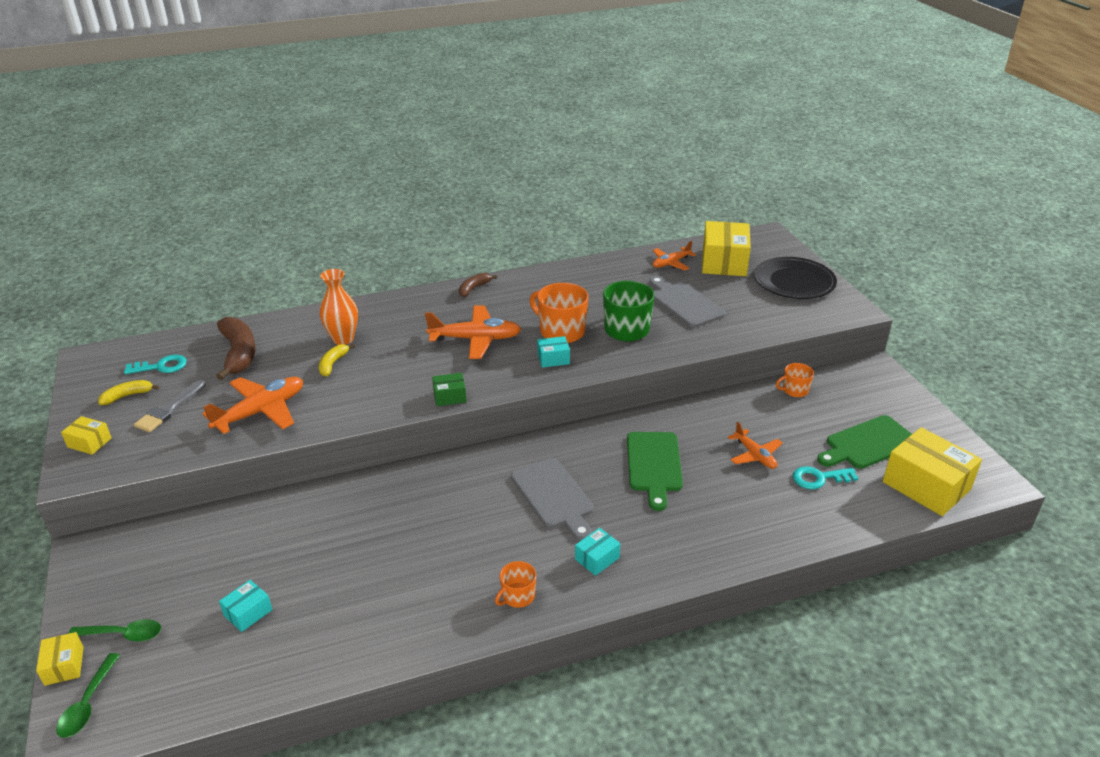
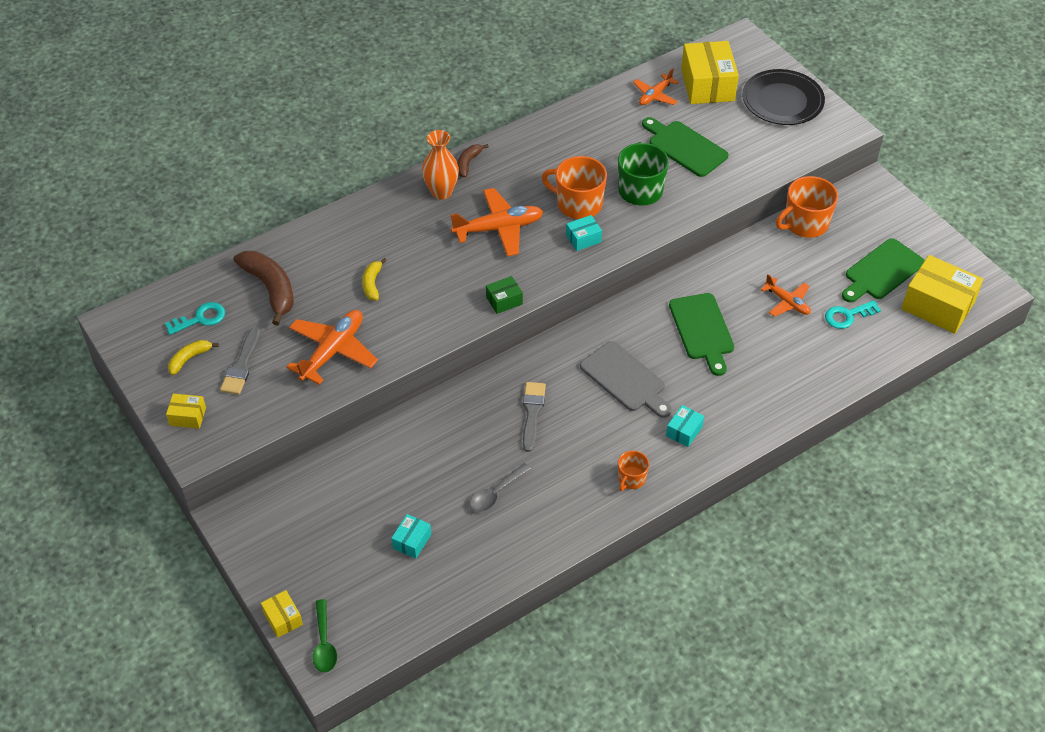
camera: 15 degrees left, 15 degrees up
green spoon [68,619,161,642] -> none
orange vase [320,269,358,345] -> orange vase moved to [422,130,459,200]
grey cutting board [650,276,725,328] -> green cutting board [642,117,728,177]
orange mug [776,363,814,397] -> orange mug [776,176,838,238], size x1.81
none -> grey spoon [470,463,531,512]
none -> grey brush [523,382,546,452]

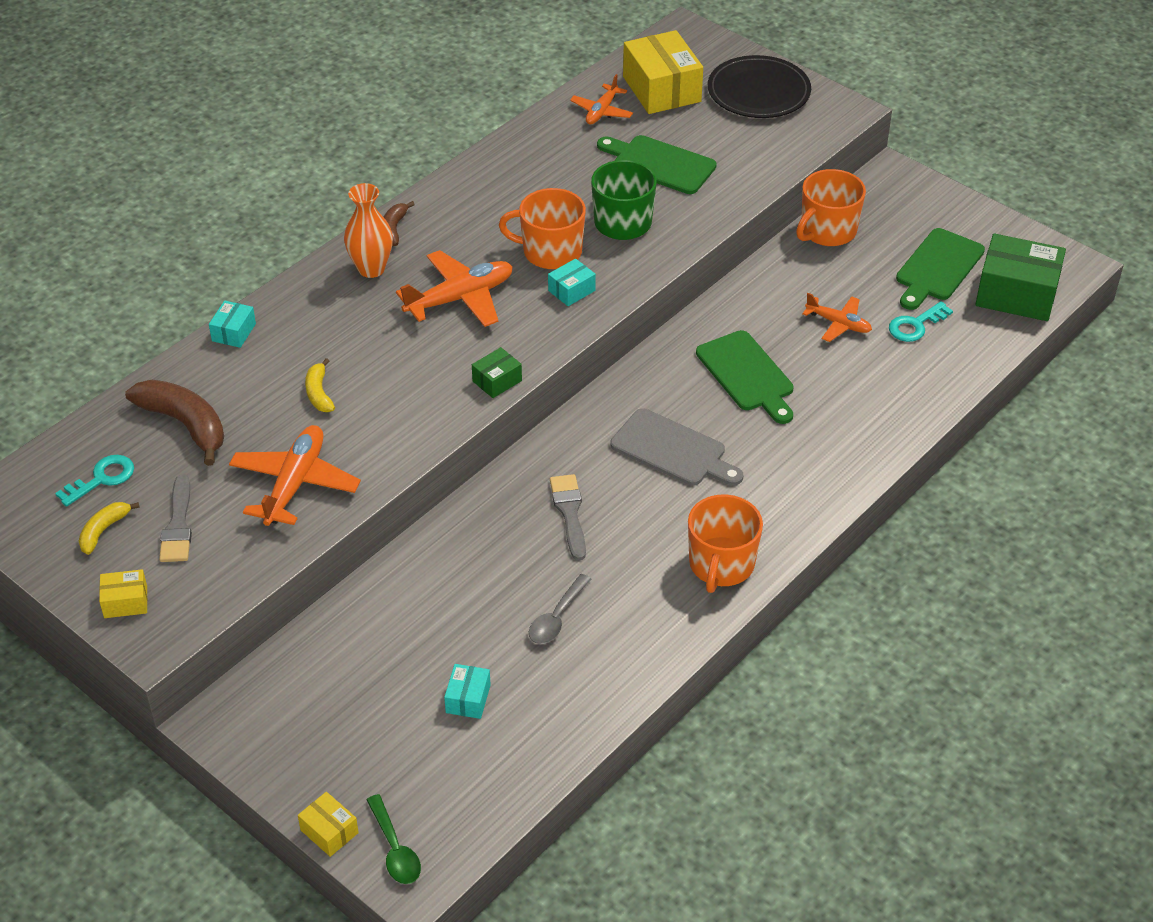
camera: 15 degrees left, 5 degrees down
orange mug [618,451,649,491] -> orange mug [688,494,763,593], size x1.81
turquoise box [666,405,704,447] -> turquoise box moved to [209,300,256,348]
yellow box [901,255,983,334] -> green box [975,233,1066,321]

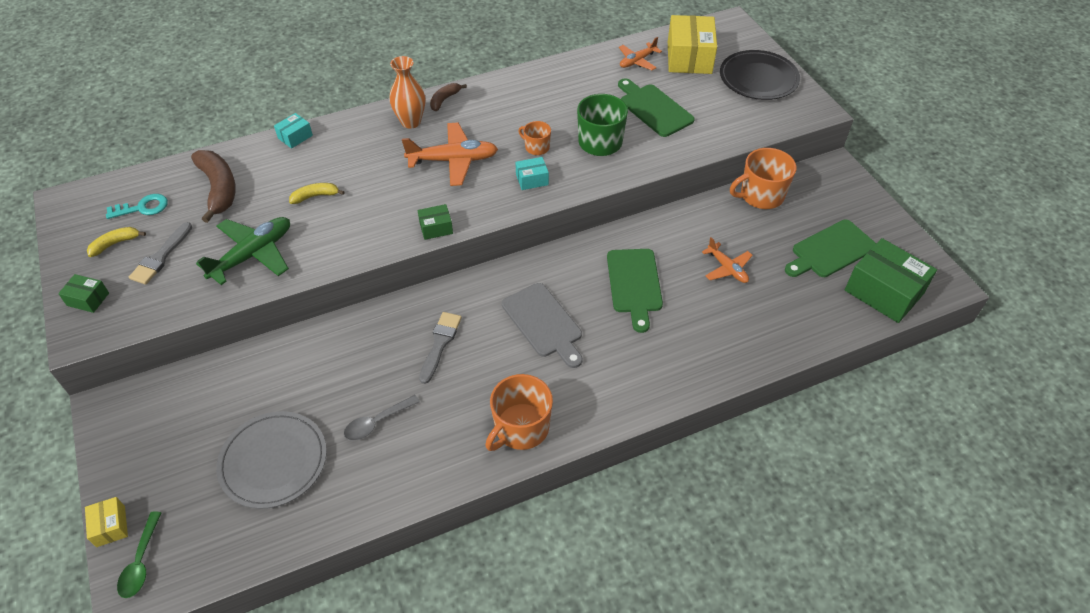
camera: 25 degrees right, 5 degrees up
yellow box [99,569,147,618] -> green box [58,274,109,313]
orange plane [229,425,361,526] -> green plane [196,217,290,285]
yellow banana [305,358,335,412] -> yellow banana turned 60 degrees clockwise [289,183,344,204]
turquoise box [444,664,491,719] -> grey plate [216,411,327,509]
orange mug [499,188,586,269] -> orange mug [518,121,551,155], size x0.55
turquoise key [889,301,953,342] -> none

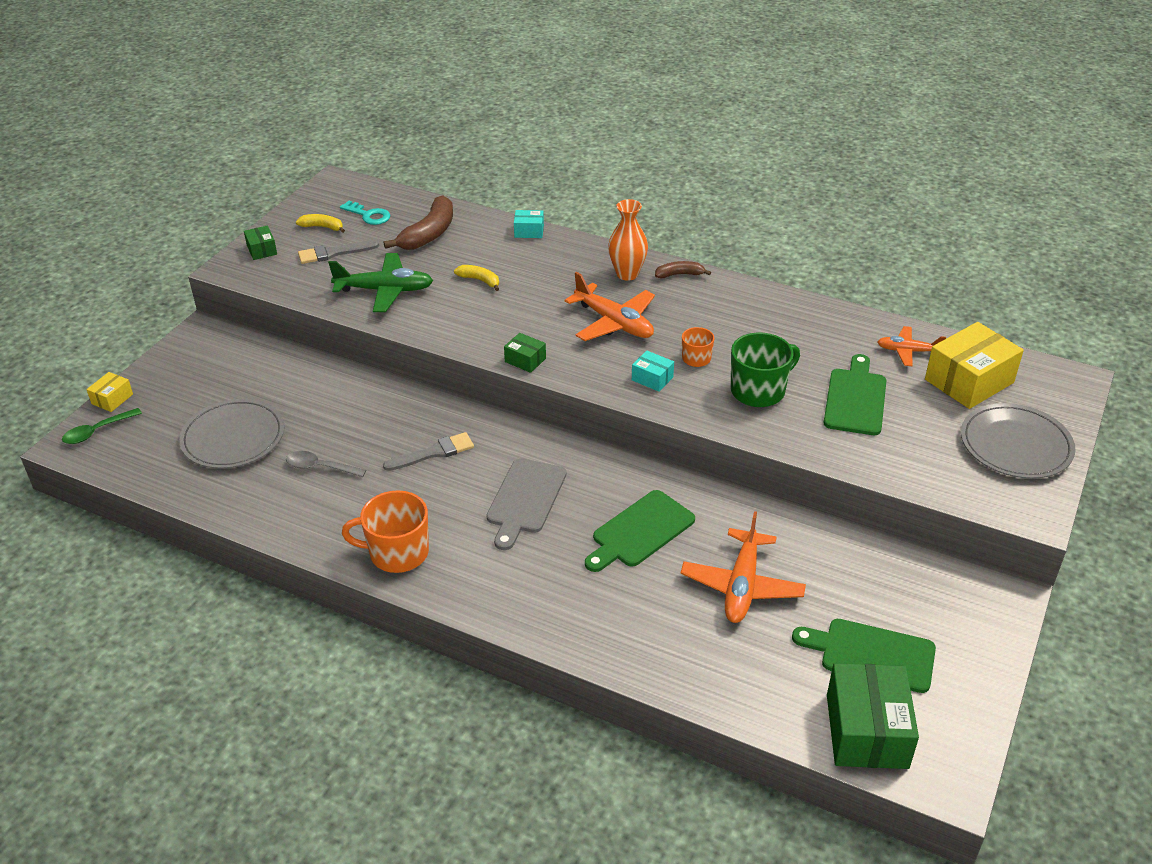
camera: 50 degrees right, 10 degrees down
orange plane [702,237,753,283] -> orange plane [680,511,806,623], size x1.67
black plate [720,50,800,100] -> grey plate [961,403,1076,479]
orange mug [730,148,797,209] -> none

